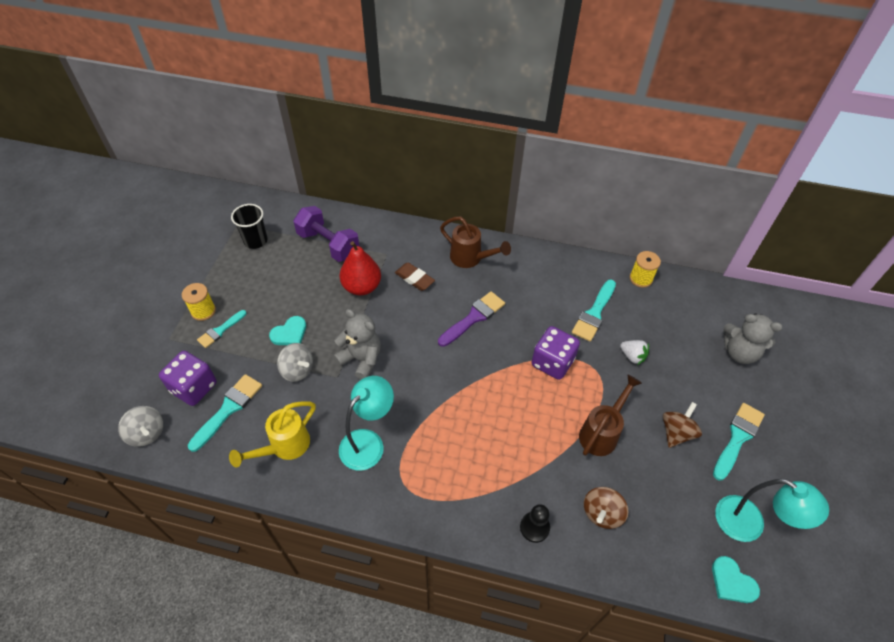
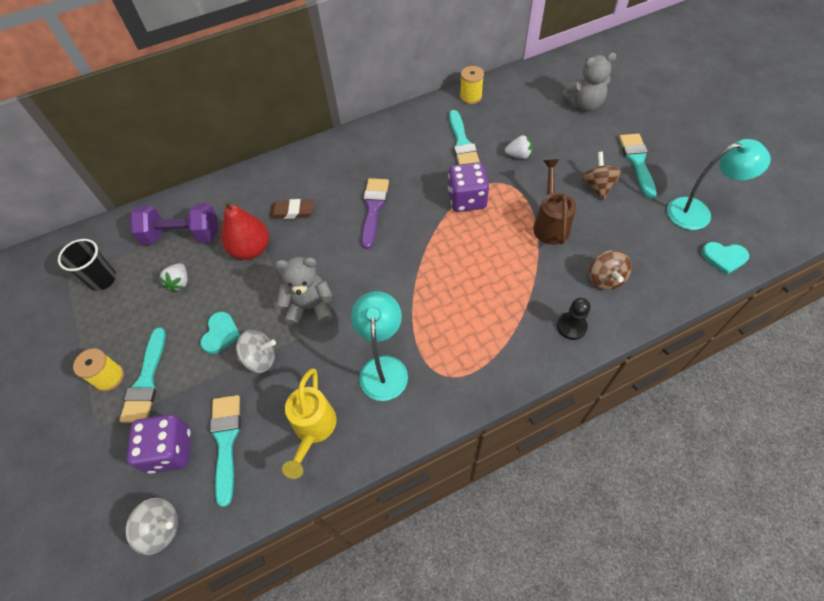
camera: 35 degrees left, 5 degrees up
turquoise brush [197,310,246,348] -> turquoise brush [119,328,166,423], size x1.54
brown watering can [440,216,511,268] -> none
none -> white strawberry [158,263,188,292]

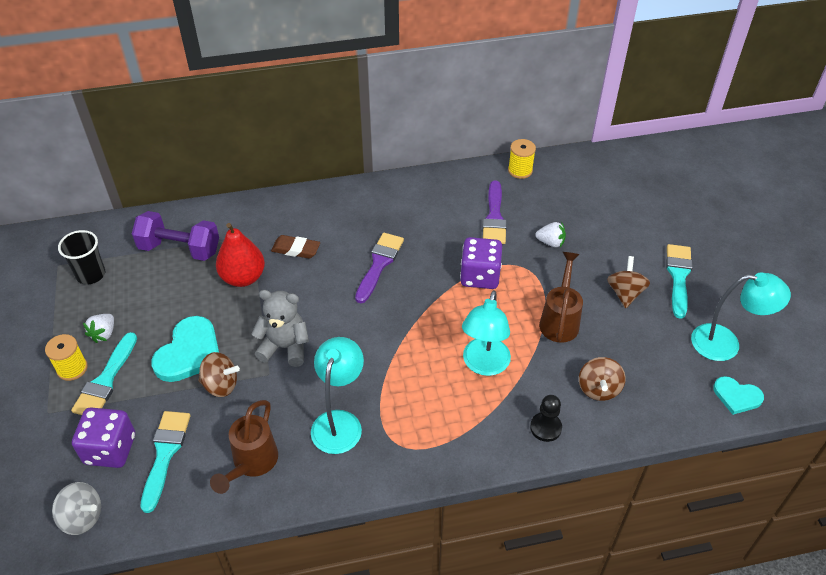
camera: 10 degrees right, 10 degrees down
white strawberry [158,263,188,292] -> white strawberry moved to [83,314,114,343]
turquoise heart [200,312,240,354] -> turquoise heart [151,316,219,382], size x1.68
grey spinning top [236,330,276,373] -> brown spinning top [198,352,240,397]
yellow watering can [282,369,337,479] -> brown watering can [210,400,278,494]
turquoise brush [449,110,480,165] -> purple brush [483,180,507,244]
grey teddy bear [561,53,616,111] -> none
none -> turquoise lamp [462,290,511,376]

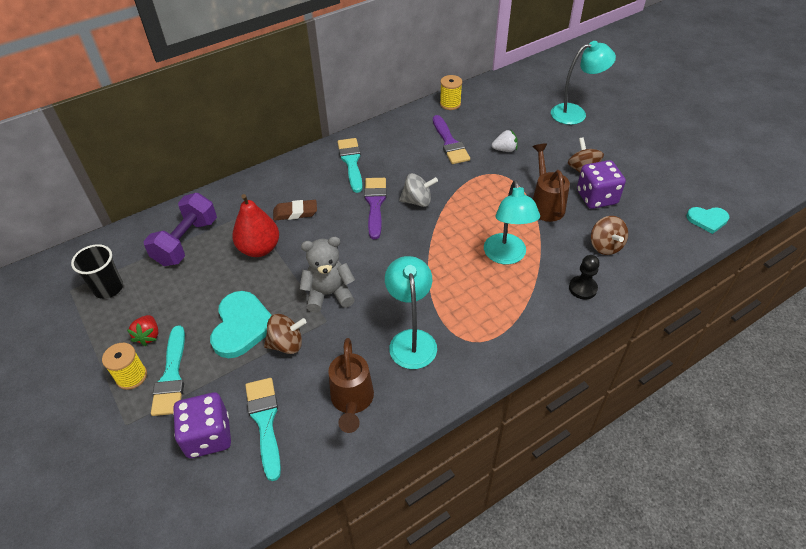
camera: 20 degrees left, 0 degrees up
grey spinning top [52,482,101,535] -> grey spinning top moved to [399,173,438,207]
white strawberry [83,314,114,343] -> red strawberry [127,315,158,346]
purple dumbbell [132,211,219,261] -> purple dumbbell turned 60 degrees counterclockwise [143,193,217,266]
purple dice [460,237,502,289] -> purple dice moved to [577,160,626,209]
turquoise brush [666,244,692,319] -> turquoise brush moved to [337,138,363,193]
turquoise lamp [691,272,791,361] -> turquoise lamp moved to [551,41,616,125]

